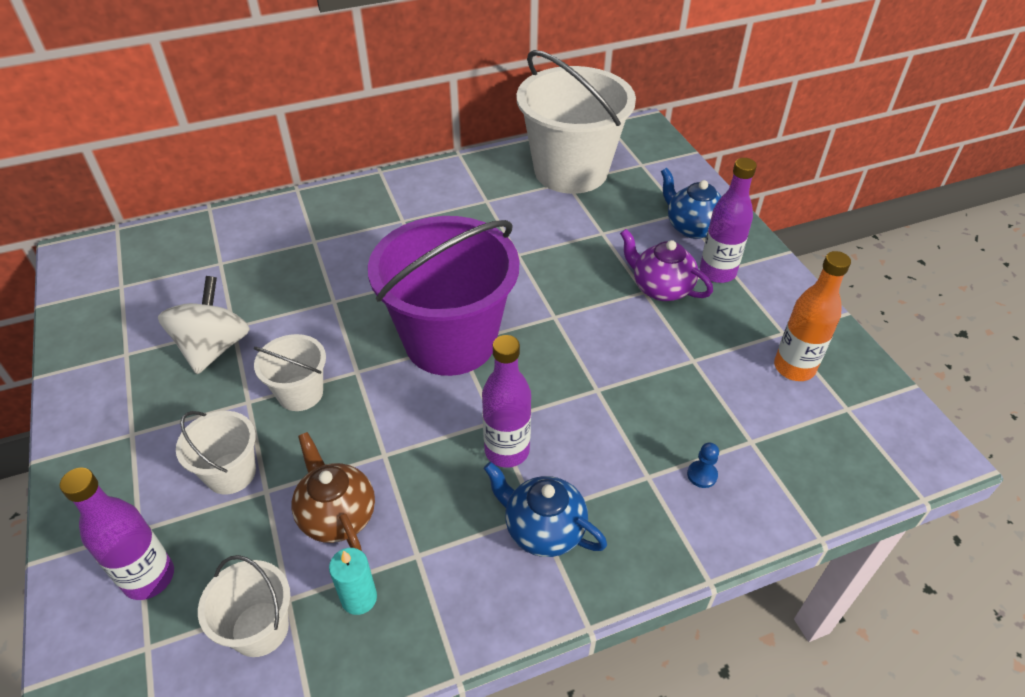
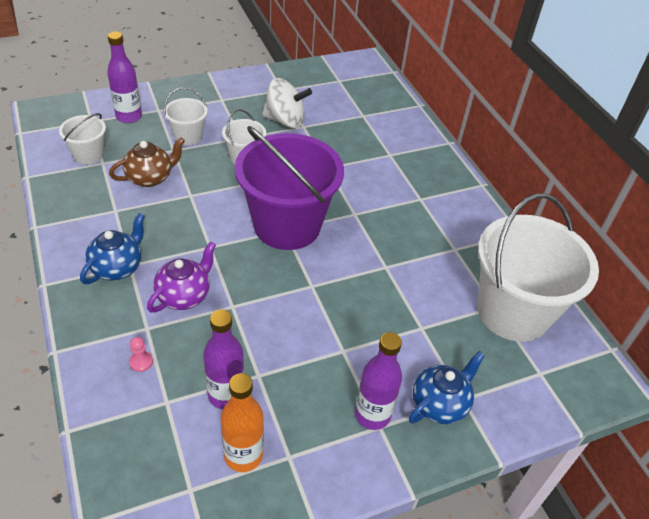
camera: 85 degrees right, 0 degrees up
turquoise candle [329,548,377,615] -> none
purple bottle [482,335,531,468] -> purple bottle moved to [203,310,244,409]
purple teapot [620,229,713,301] -> purple teapot moved to [147,242,216,313]
blue pawn [687,443,719,488] -> pink pawn [129,337,153,372]

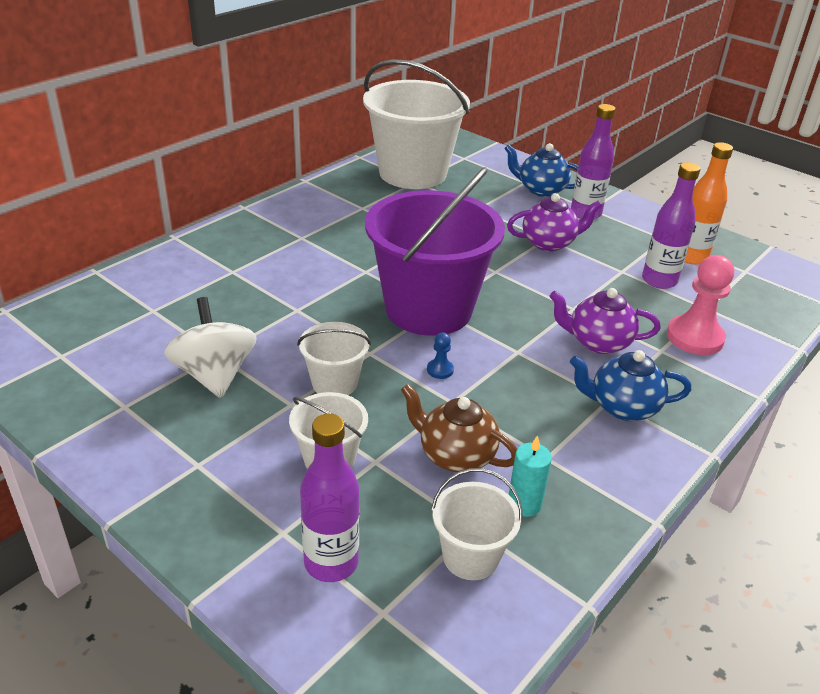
camera: 115 degrees left, 10 degrees down
pink pawn [129,337,153,372] -> pink pawn [667,255,734,355], size x2.23
none -> blue pawn [427,333,454,379]
none -> purple teapot [507,193,602,251]
none -> turquoise candle [508,435,552,517]

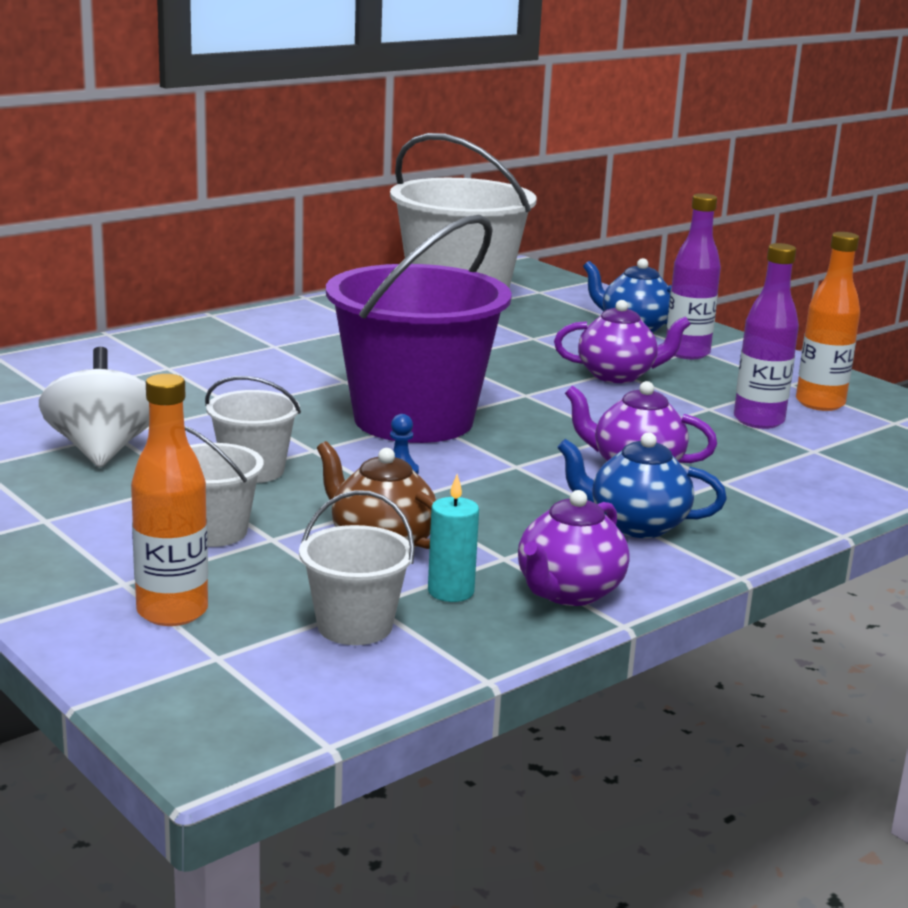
camera: 10 degrees right, 15 degrees down
purple bottle [300,414,359,582] -> orange bottle [131,374,208,626]
pink pawn [667,255,734,355] -> none
none -> purple teapot [518,490,630,606]

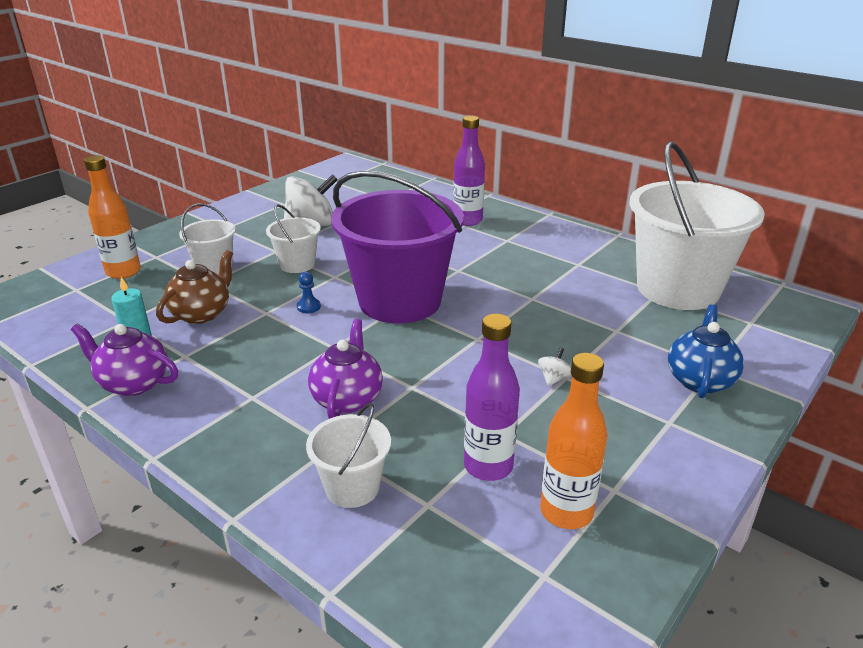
camera: 80 degrees right, 10 degrees up
white bucket [299,490,415,645] -> white bucket moved to [306,403,391,508]
purple teapot [554,300,691,383] -> white spinning top [538,348,571,386]
blue teapot [557,432,727,538] -> none
purple bottle [666,193,721,359] -> purple bottle moved to [453,115,485,226]

